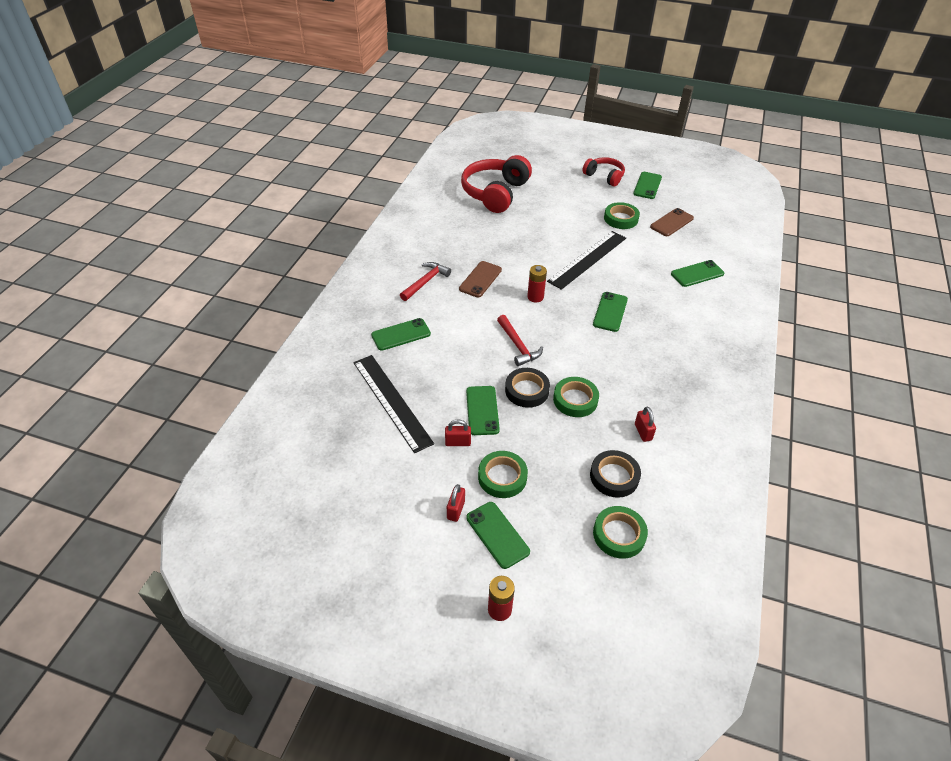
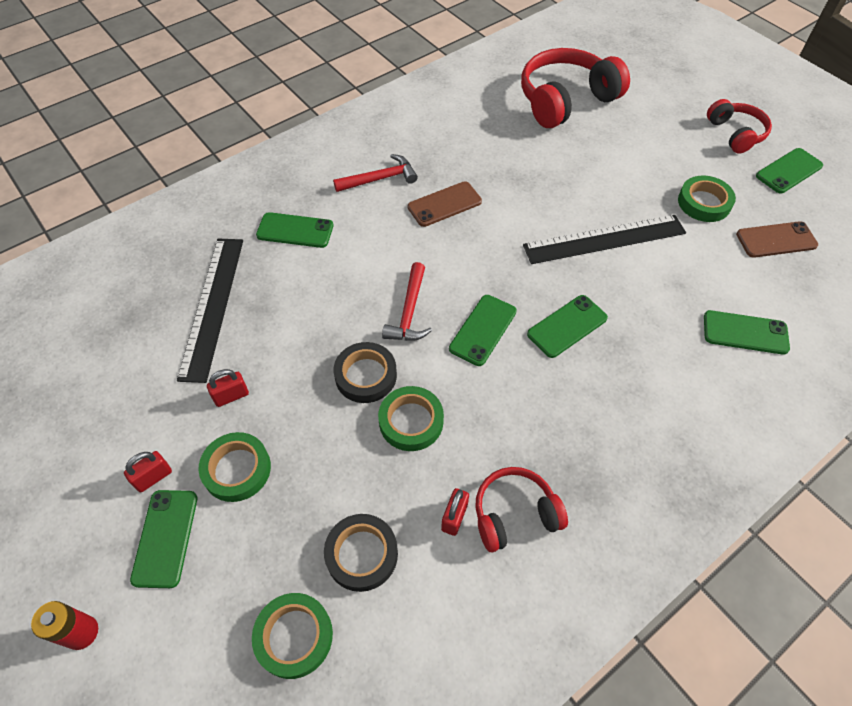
camera: 35 degrees right, 10 degrees up
red padlock [445,420,471,446] -> red padlock turned 60 degrees counterclockwise [207,369,249,407]
green phone [466,386,500,435] -> green phone moved to [449,295,517,366]
red battery [527,265,547,302] -> none
none -> red headphones [475,467,568,552]

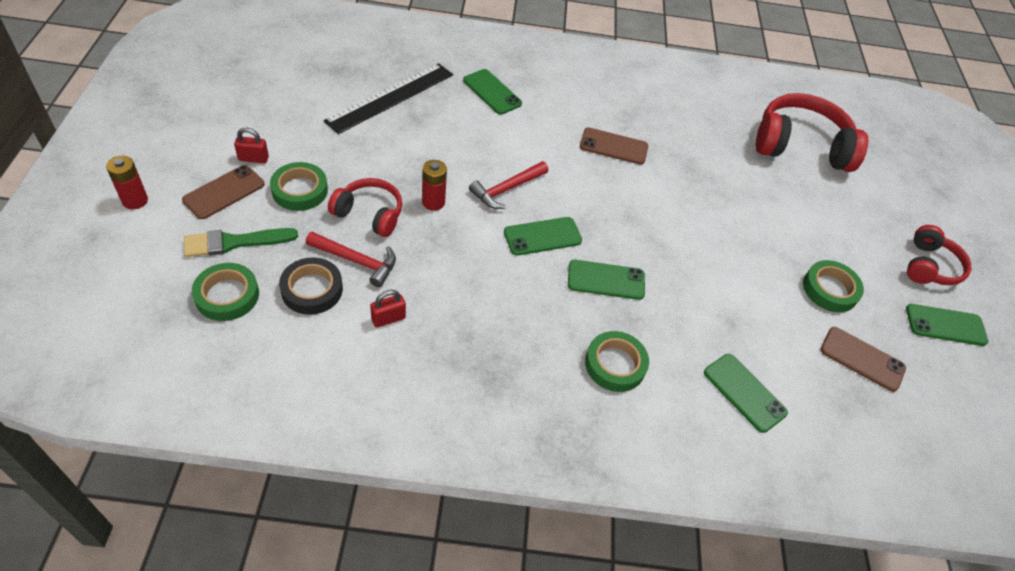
camera: 35 degrees right, 5 degrees down
green phone [130,490,197,588] -> brown phone [182,165,265,219]
red padlock [207,369,249,407] -> none
red hammer [333,154,418,192] -> red hammer moved to [306,232,396,287]
black tape [334,342,397,403] -> red battery [422,160,447,211]
green tape [378,386,444,451] -> green tape moved to [585,331,649,392]
red headphones [475,467,568,552] -> red headphones moved to [328,178,403,237]
black ruler [523,215,686,264] -> none
none -> green brush [184,228,298,257]

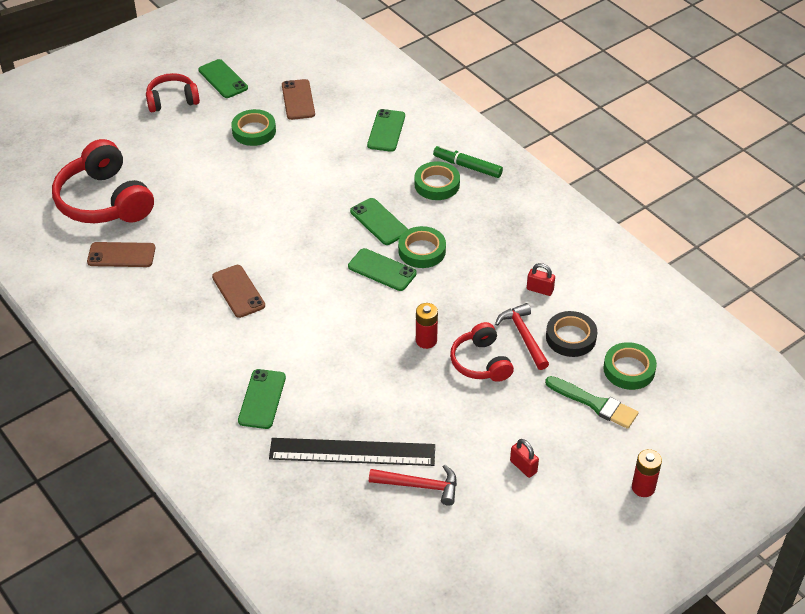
camera: 125 degrees left, 5 degrees down
brown phone [182,165,265,219] -> brown phone moved to [87,242,155,267]
green tape [270,162,328,211] -> green tape moved to [398,226,446,268]
red hammer [469,161,548,209] -> red hammer moved to [369,465,457,506]
none -> green marker [433,145,503,178]

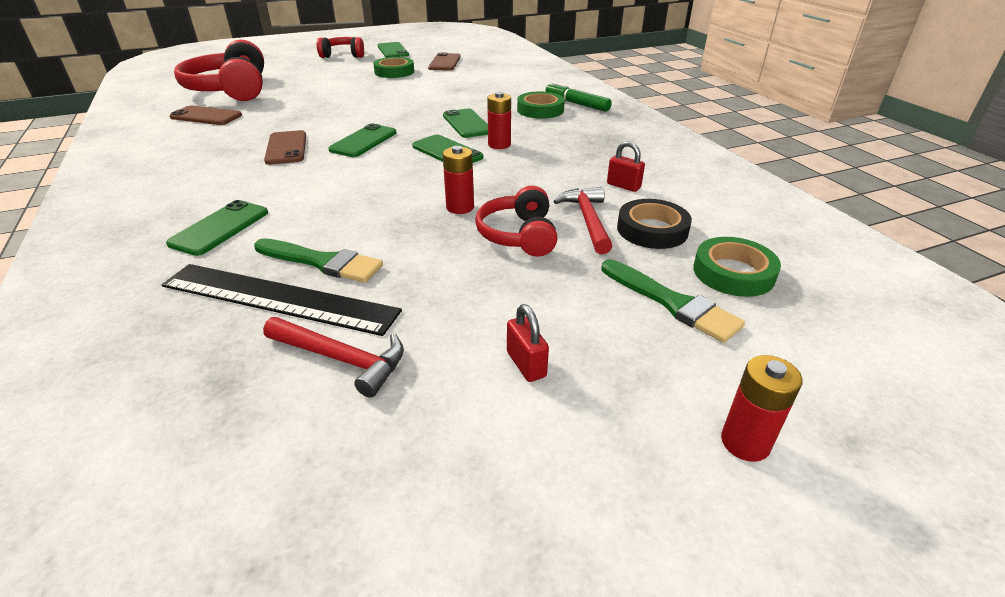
camera: 15 degrees right, 10 degrees down
green phone [367,109,405,152] -> green phone moved to [329,123,396,157]
green tape [398,226,446,268] -> red battery [487,92,511,149]
none -> green brush [254,238,383,283]

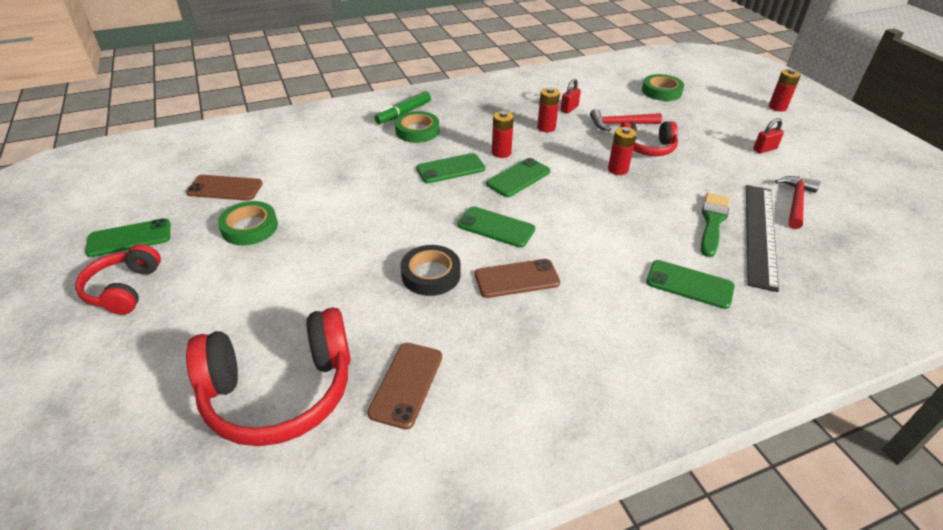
camera: 90 degrees left, 5 degrees up
green brush [601,259,745,343] -> none
black tape [617,199,692,249] -> black tape moved to [401,245,461,296]
none -> red battery [537,88,560,132]

